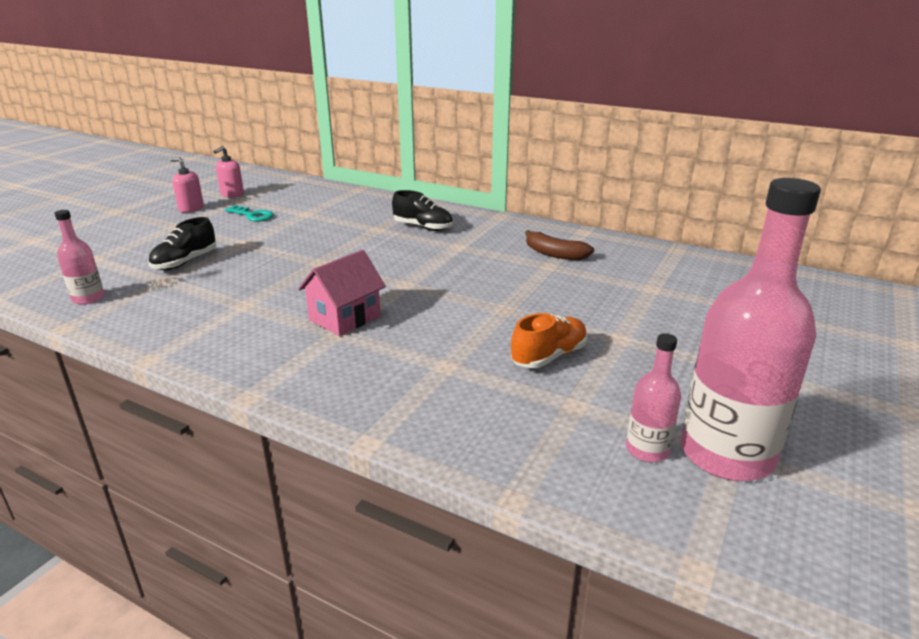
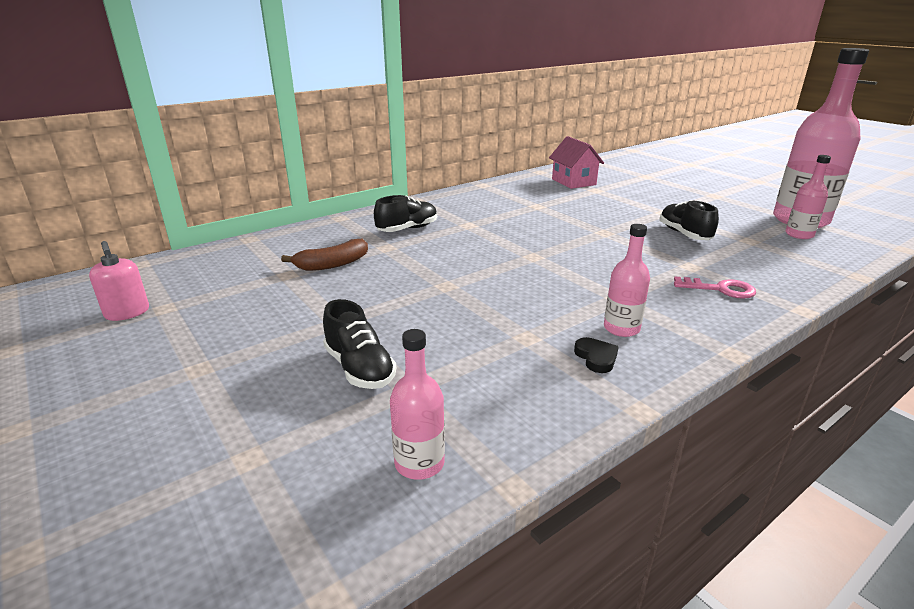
camera: 65 degrees left, 0 degrees up
pink soap dispenser [170,158,204,213] -> none
turquoise key [225,205,274,222] -> none
pink house [298,250,386,336] -> pink house moved to [549,136,604,189]
orange shoe [511,313,587,368] -> black shoe [659,200,719,240]
brown banana [525,230,594,260] -> brown banana moved to [281,239,368,271]
none -> black heart [574,337,619,373]
none -> pink bottle [604,224,650,337]
none -> pink key [674,277,756,299]

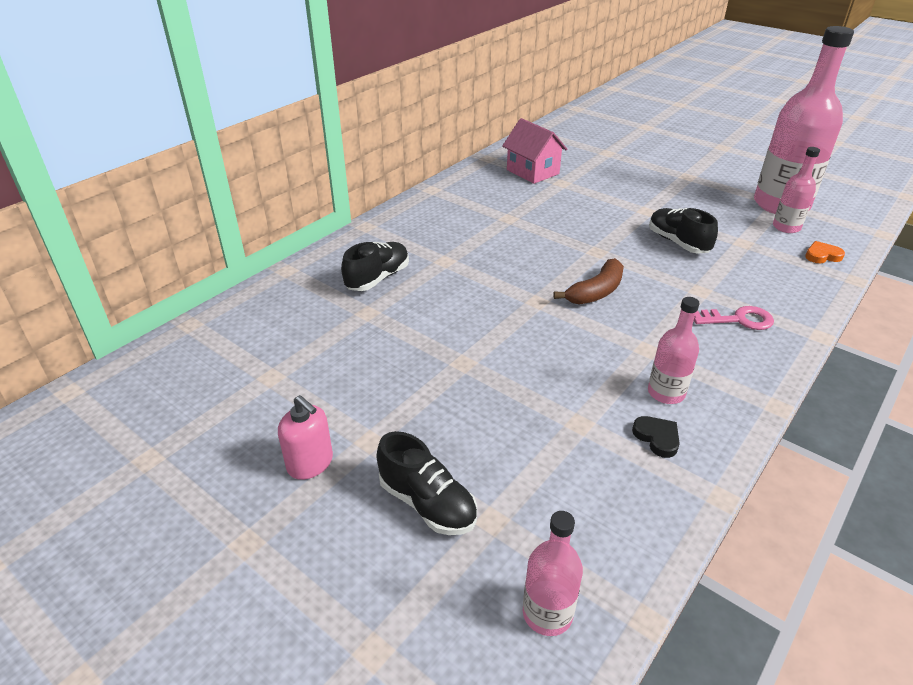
camera: 15 degrees left, 10 degrees up
pink soap dispenser [89,241,149,321] -> pink soap dispenser moved to [278,395,333,480]
brown banana [281,239,368,271] -> brown banana moved to [554,258,624,305]
none -> orange heart [805,241,845,263]

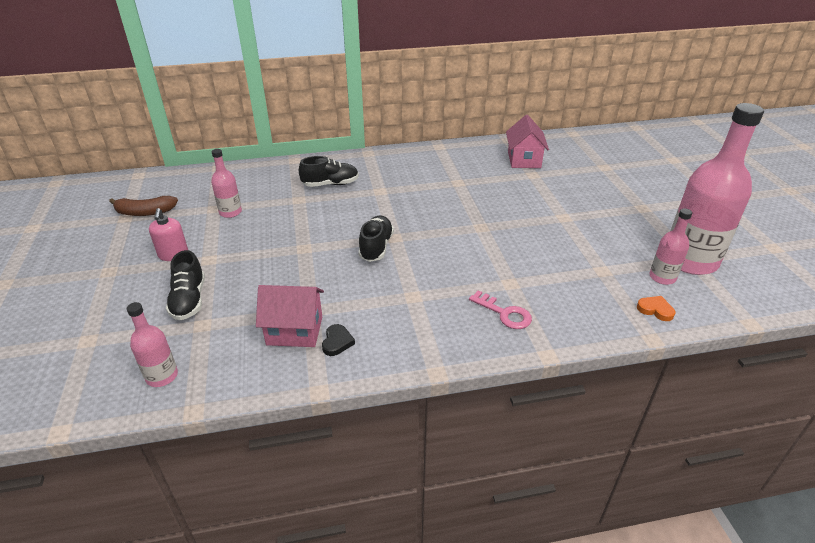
camera: 40 degrees right, 0 degrees up
brown banana [554,258,624,305] -> brown banana moved to [109,196,178,216]
pink bottle [648,297,700,404] -> pink bottle moved to [211,149,242,218]
black shoe [649,208,718,254] -> black shoe moved to [358,216,394,262]
none -> pink house [256,285,324,347]

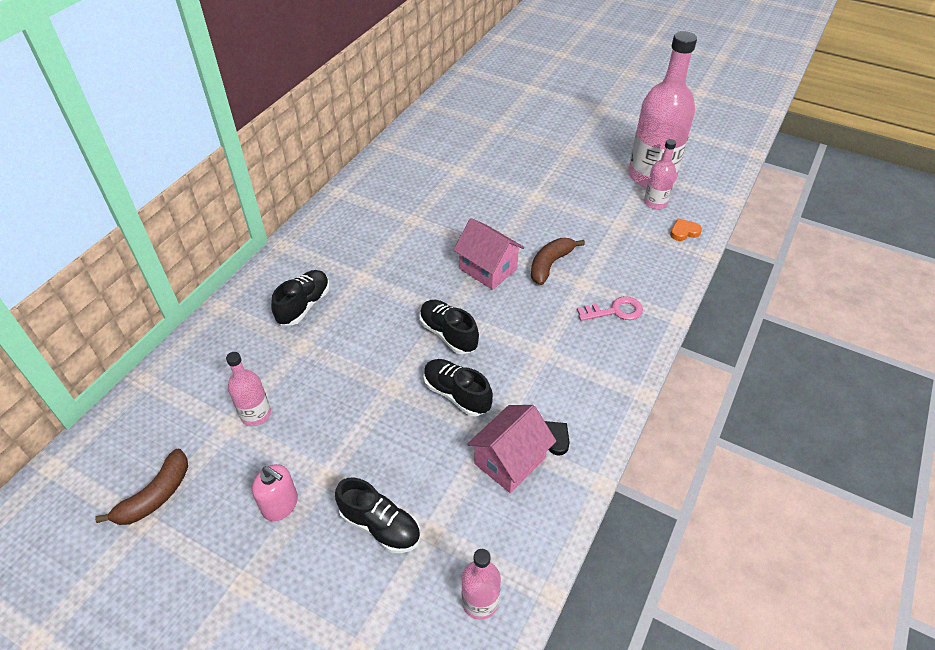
camera: 50 degrees left, 10 degrees up
pink house [506,115,549,168] -> pink house moved to [453,218,524,290]
none -> black shoe [423,359,493,416]
none -> brown banana [531,238,585,285]

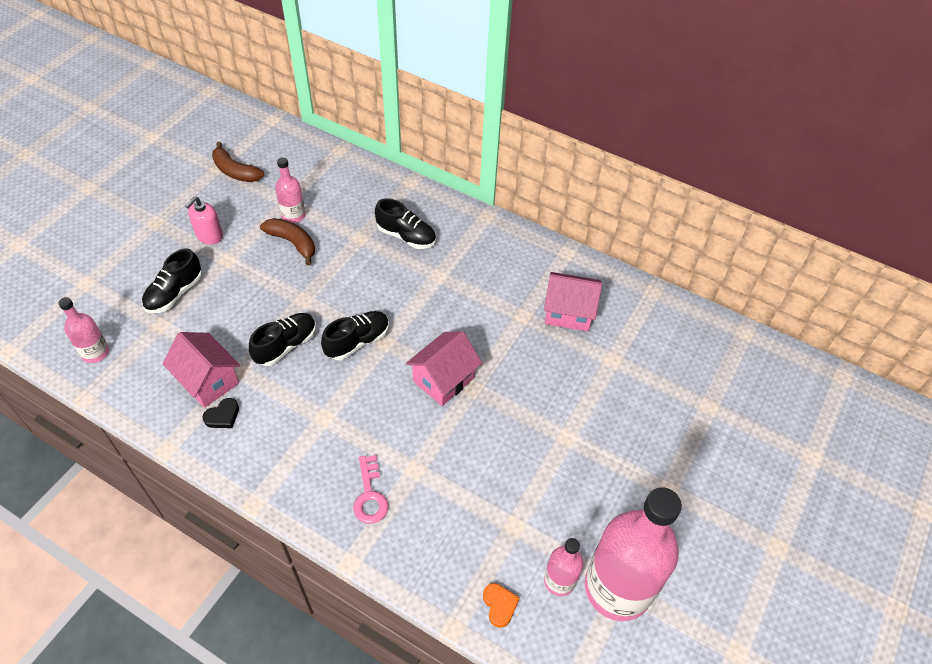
camera: 90 degrees right, 5 degrees up
brown banana [531,238,585,285] -> brown banana moved to [260,218,315,266]
none -> pink house [544,272,602,332]

